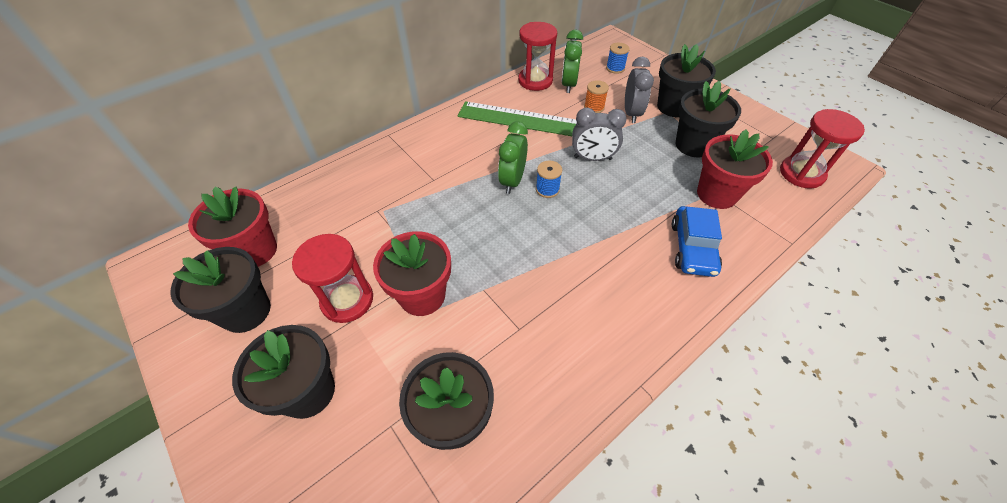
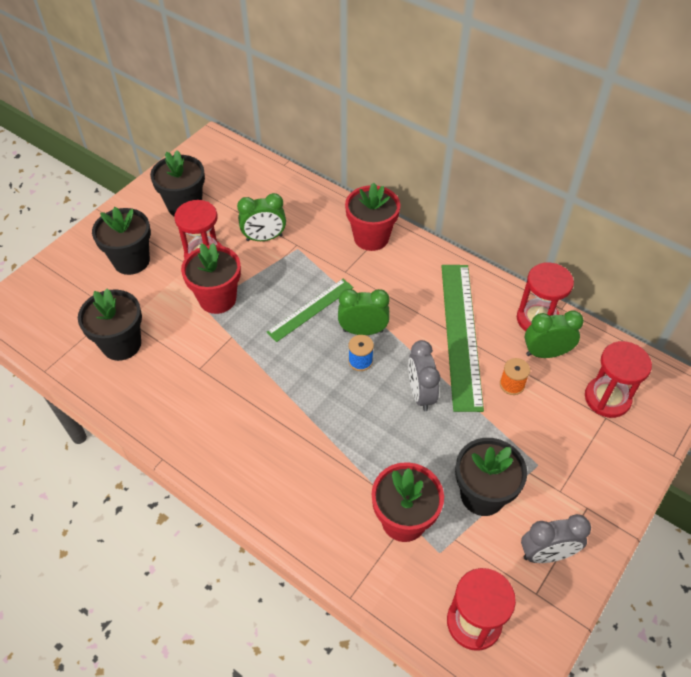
camera: 75 degrees right, 0 degrees up
red flower pot [188,186,277,267] -> red flower pot moved to [345,183,400,251]
blue spool [606,43,630,74] -> red hourglass [585,341,652,418]
grey clock [625,57,654,123] -> grey clock moved to [521,514,591,563]
black flower pot [657,44,716,117] -> none
blue car [672,206,722,277] -> none
none -> green clock [237,193,286,241]
none -> green ruler [266,279,353,342]

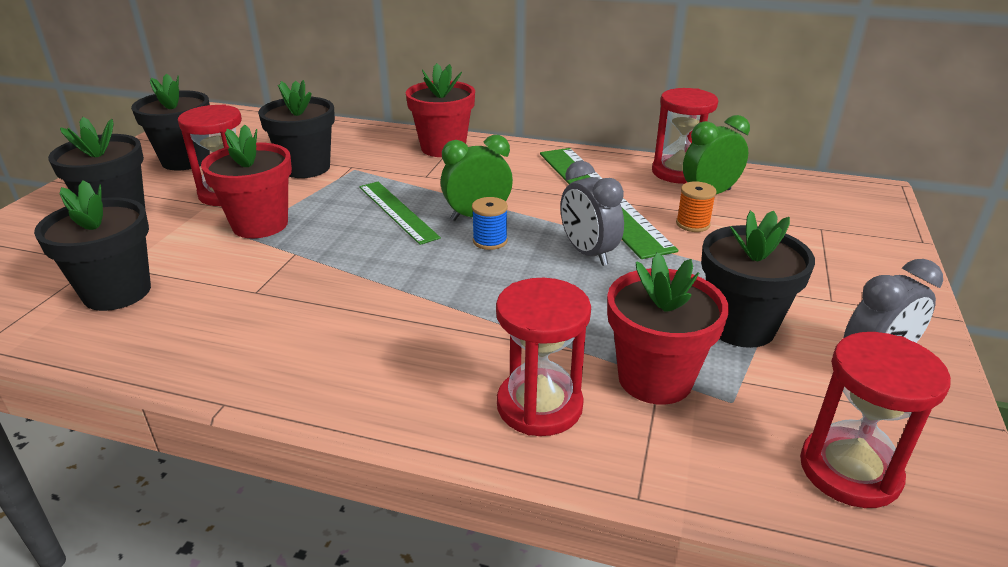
camera: 20 degrees left, 20 degrees down
green clock [237,193,286,241] -> black flower pot [258,80,335,178]
green ruler [266,279,353,342] -> green ruler turned 60 degrees counterclockwise [359,182,441,245]
red hourglass [585,341,652,418] -> red hourglass moved to [496,278,591,436]

